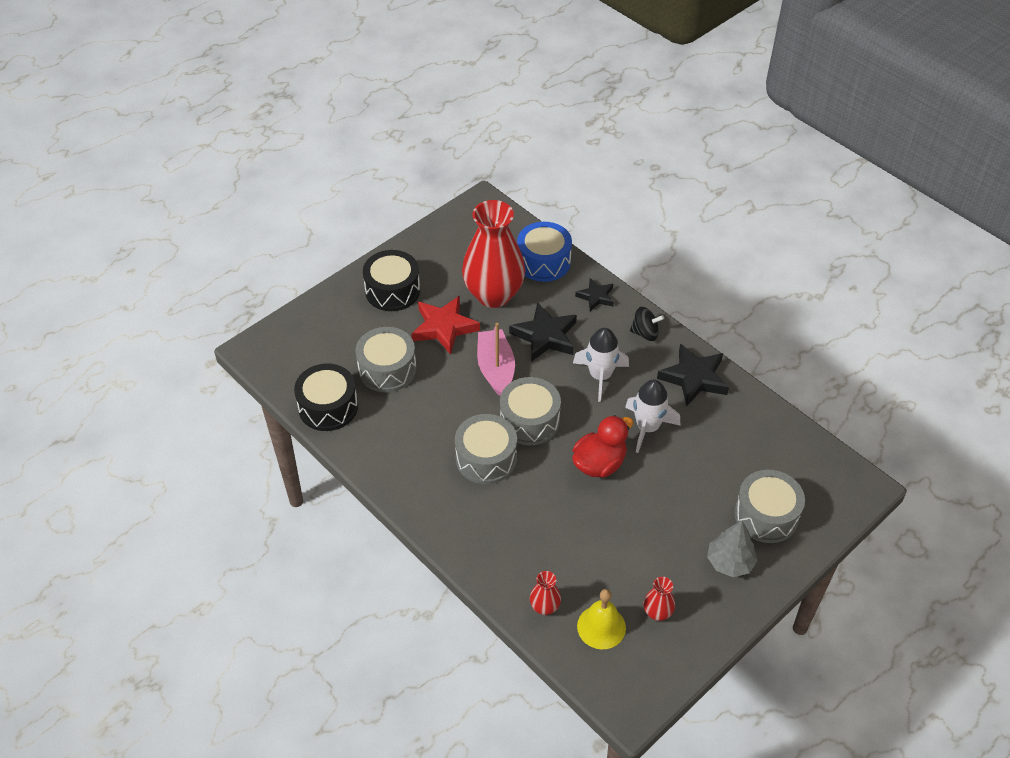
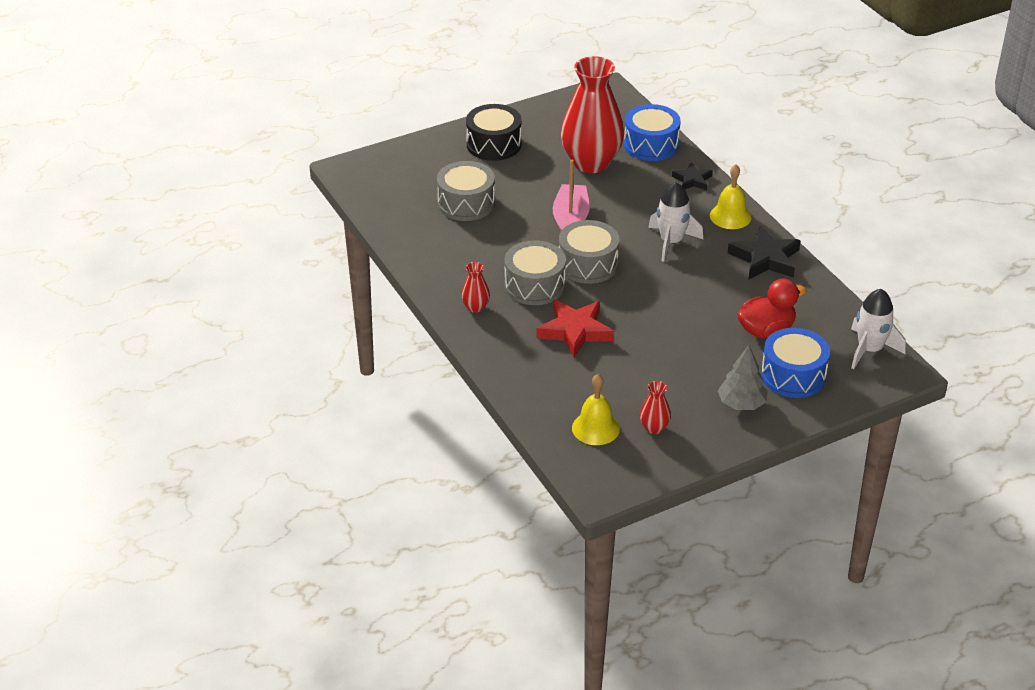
camera: 15 degrees right, 10 degrees down
black drum [294,363,358,431] -> none
red star [411,296,480,355] -> red star moved to [536,300,614,357]
black star [509,302,577,362] -> none
red vase [530,571,561,615] -> red vase moved to [461,262,490,313]
red duck [572,415,633,478] -> red duck moved to [737,278,807,339]
white rocket [625,380,680,453] -> white rocket moved to [851,289,906,369]
black spinning top [630,307,664,341] -> yellow bell [710,164,752,229]
grey drum [734,470,805,543] -> blue drum [761,328,830,398]

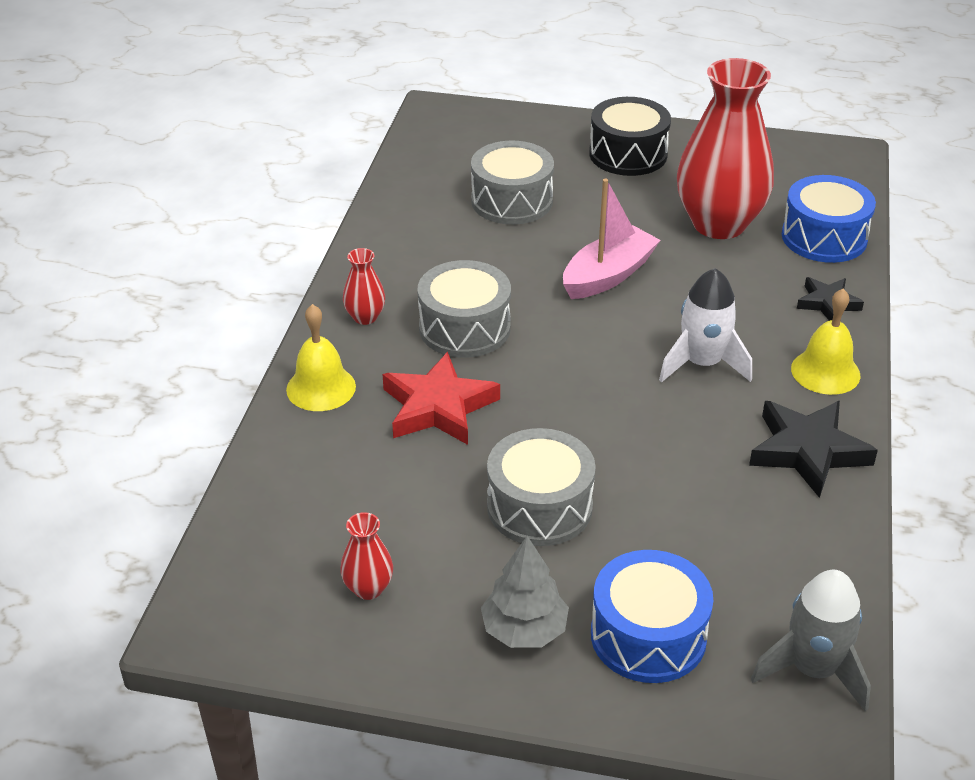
camera: 40 degrees right, 0 degrees up
grey drum [559,220,619,284] -> grey drum moved to [487,428,596,546]
yellow bell [572,374,620,445] -> yellow bell moved to [286,304,356,411]
red duck [737,278,807,339] -> none
white rocket [851,289,906,369] -> grey rocket [751,570,871,711]

